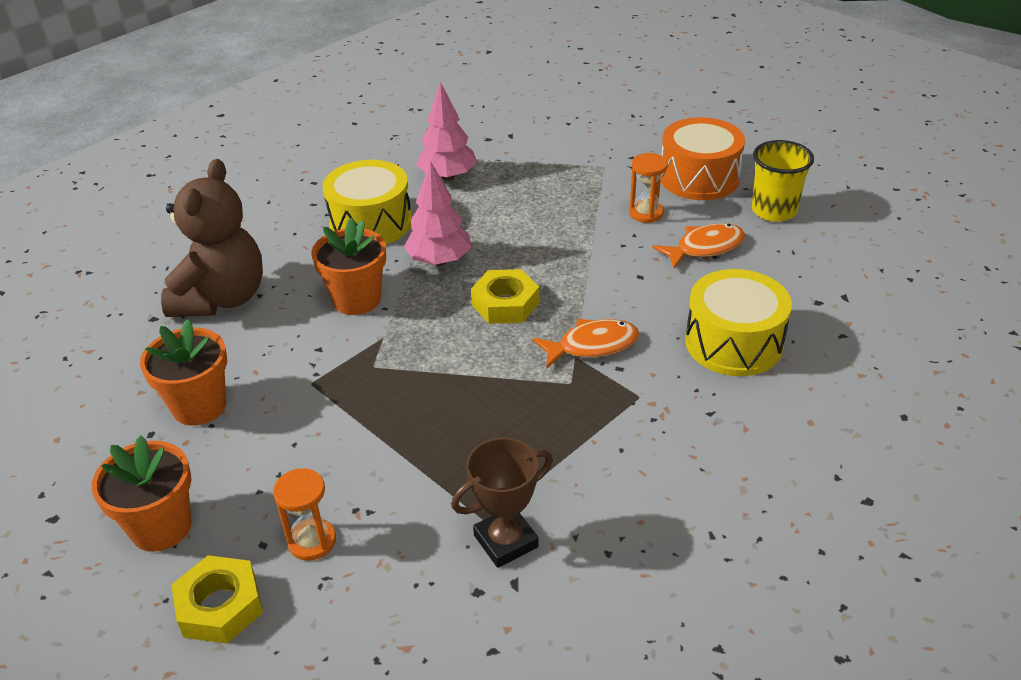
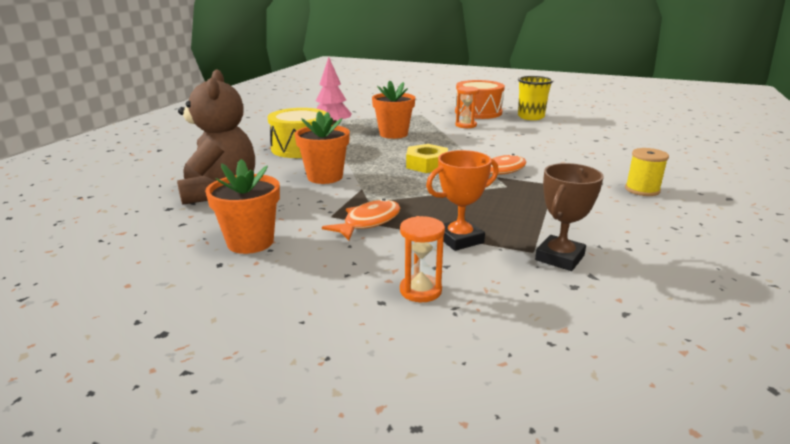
camera: 25 degrees left, 15 degrees down
orange flower pot [92,435,192,552] -> orange flower pot moved to [372,81,415,139]
yellow nut [171,555,263,644] -> none
pink tree [404,161,471,266] -> none
orange fish [652,223,745,269] -> orange fish moved to [322,199,400,241]
yellow drum [685,269,792,376] -> none
none -> orange trophy [426,150,499,251]
none -> yellow spool [625,148,669,196]

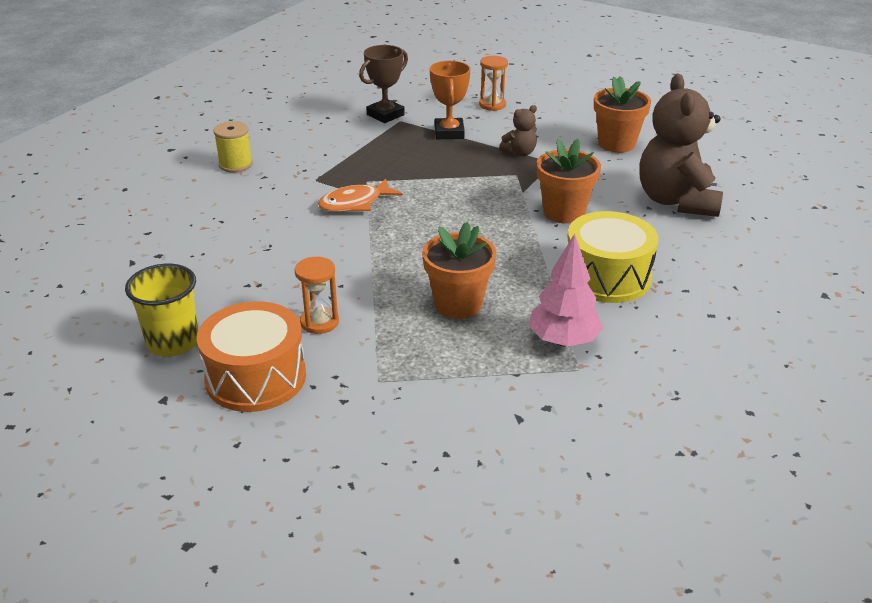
camera: 170 degrees left, 10 degrees up
orange fish [322,199,400,241] -> brown teddy bear [499,105,537,156]
yellow nut [406,144,448,173] -> none
orange trophy [426,150,499,251] -> orange trophy turned 75 degrees counterclockwise [430,61,471,139]

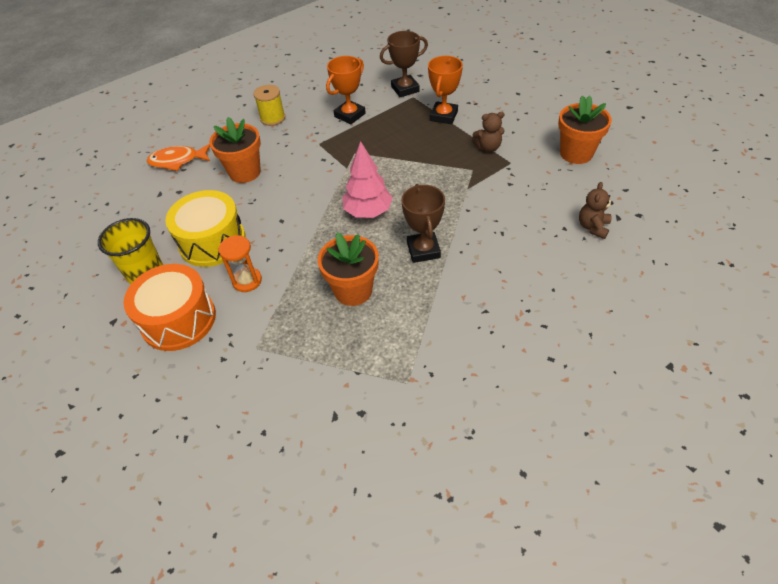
camera: 25 degrees right, 15 degrees up
orange fish [318,179,403,212] -> orange fish moved to [147,144,210,171]
orange hourglass [479,56,508,111] -> none
pink tree [528,234,603,347] -> pink tree moved to [343,141,393,218]
orange flower pot [537,139,601,224] -> orange flower pot moved to [209,117,261,183]
yellow drum [567,211,658,303] -> yellow drum moved to [165,190,246,267]
brown teddy bear [640,74,723,217] -> brown teddy bear [579,182,613,239], size x0.45
none -> orange trophy [326,56,366,124]
none -> brown trophy [401,184,445,263]

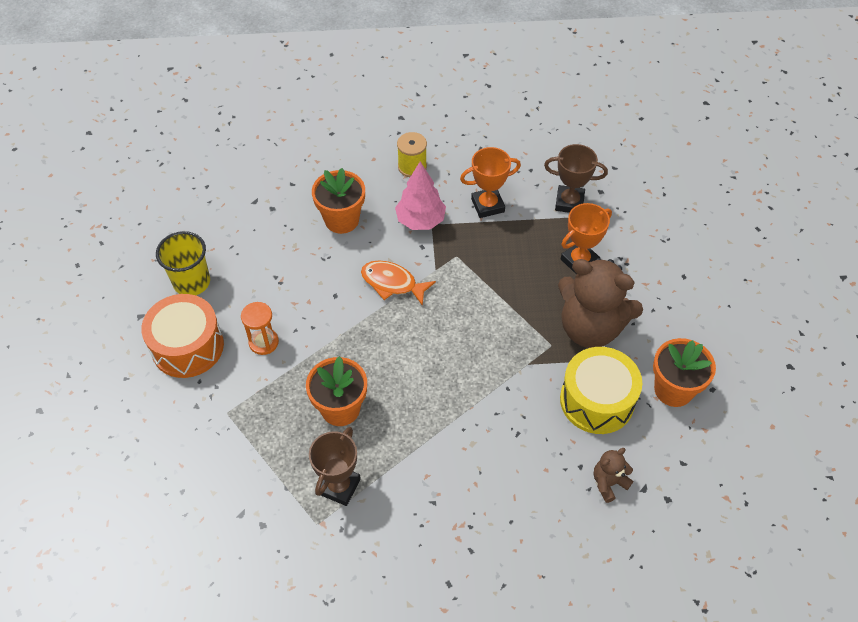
camera: 30 degrees right, 5 degrees up
orange fish [147,144,210,171] -> orange fish moved to [361,260,436,306]
yellow drum [165,190,246,267] -> yellow drum moved to [560,347,642,434]
pink tree [343,141,393,218] -> pink tree moved to [395,162,446,230]
brown trophy [401,184,445,263] -> brown trophy moved to [309,427,361,506]
brown teddy bear [472,112,505,152] -> brown teddy bear [558,258,643,348], size x2.23

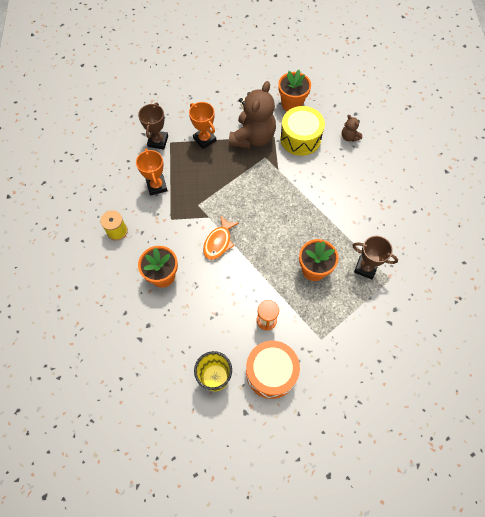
camera: 90 degrees left, 10 degrees up
pink tree [395,162,446,230] -> none

